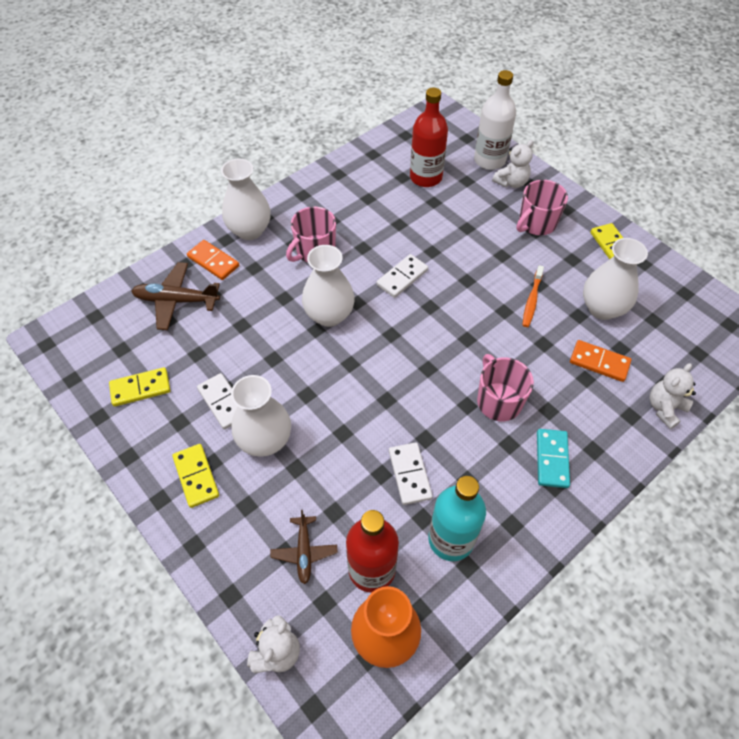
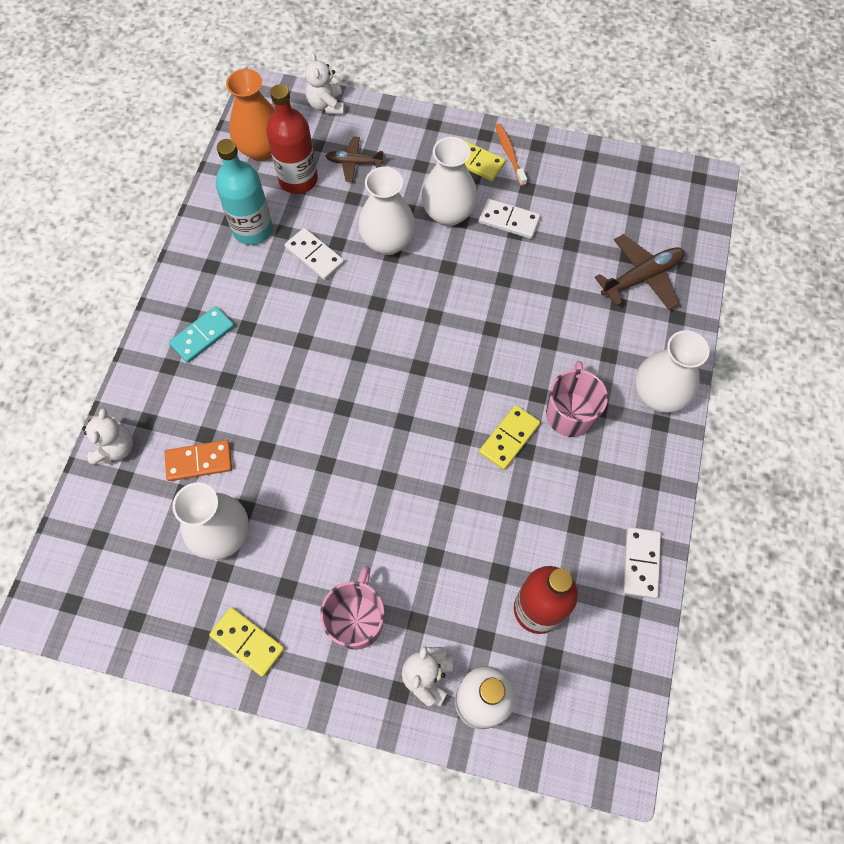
camera: 145 degrees right, 10 degrees up
yellow domino [109,367,170,407] -> yellow domino moved to [479,405,540,470]
orange domino [187,240,239,280] -> none
brown plane [270,510,337,584] -> brown plane turned 45 degrees counterclockwise [326,136,384,182]
white vase [302,245,355,327] -> white vase moved to [358,167,415,255]
white domino [376,254,428,298] -> white domino moved to [623,527,661,599]
pink mug [477,354,534,421] -> none
orange toothbrush [523,265,544,327] -> orange toothbrush moved to [495,123,527,186]
turquoise domino [537,429,570,488] -> turquoise domino turned 75 degrees clockwise [169,306,235,363]

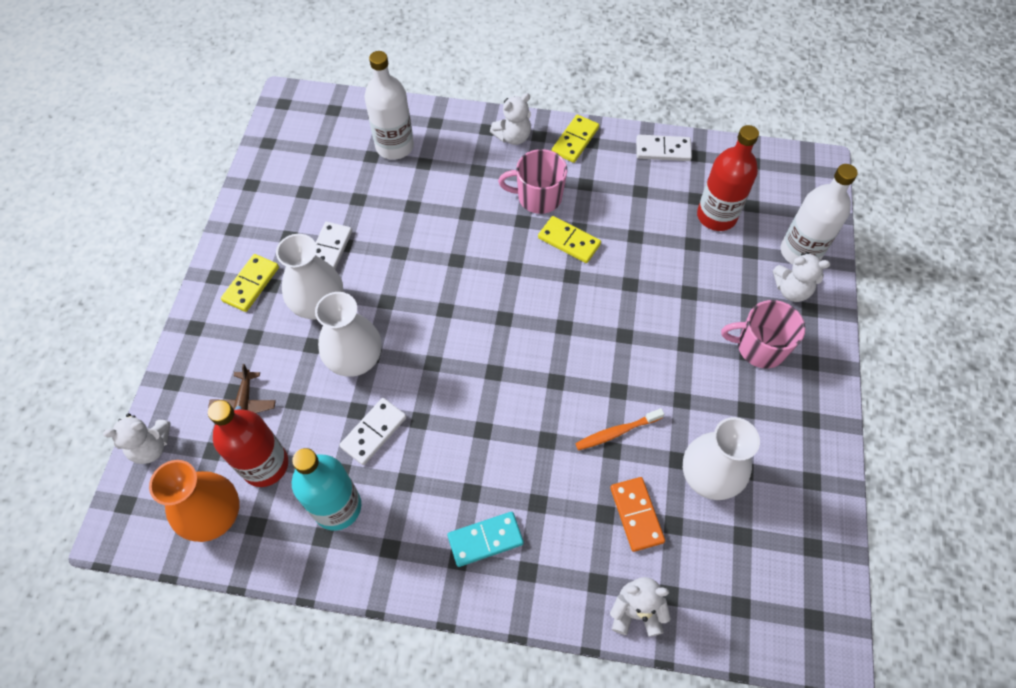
camera: 95 degrees left, 5 degrees down
turquoise domino [169,306,235,363] -> turquoise domino turned 60 degrees counterclockwise [447,512,524,567]
yellow domino [209,607,285,677] -> yellow domino moved to [552,115,599,163]
orange toothbrush [495,123,527,186] -> orange toothbrush moved to [575,408,664,450]
brown plane [595,234,685,310] -> white bottle [364,51,414,160]
white vase [635,330,709,413] -> white teddy bear [490,93,531,145]

